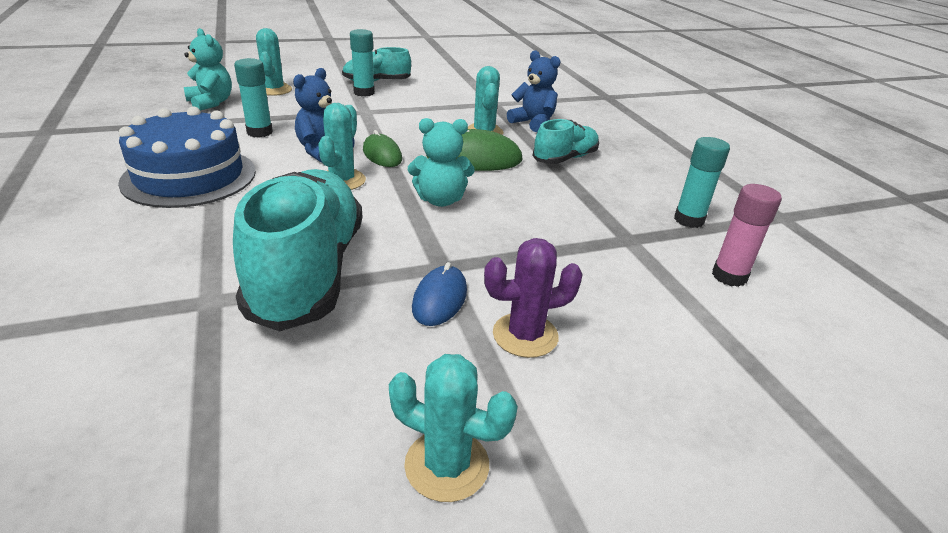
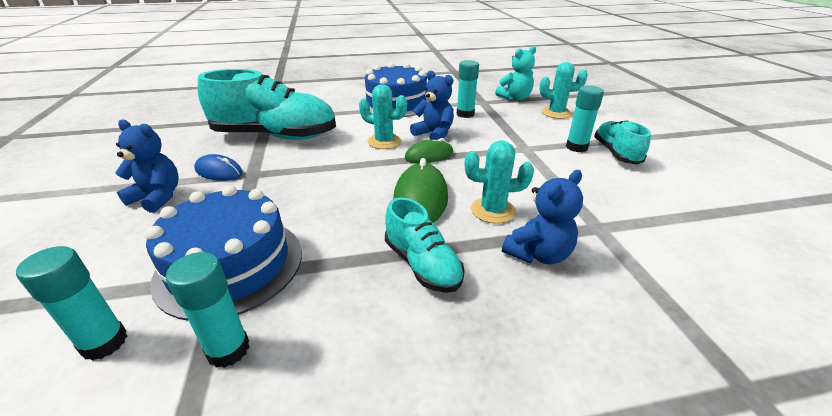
camera: 100 degrees right, 0 degrees up
turquoise cactus [389,354,518,502] -> none
turquoise teddy bear [408,118,474,207] -> none
purple cactus [484,238,583,358] -> blue teddy bear [115,119,179,213]
pink glue stick [712,184,782,287] -> turquoise glue stick [16,246,127,361]
none -> blue cake [145,185,302,320]

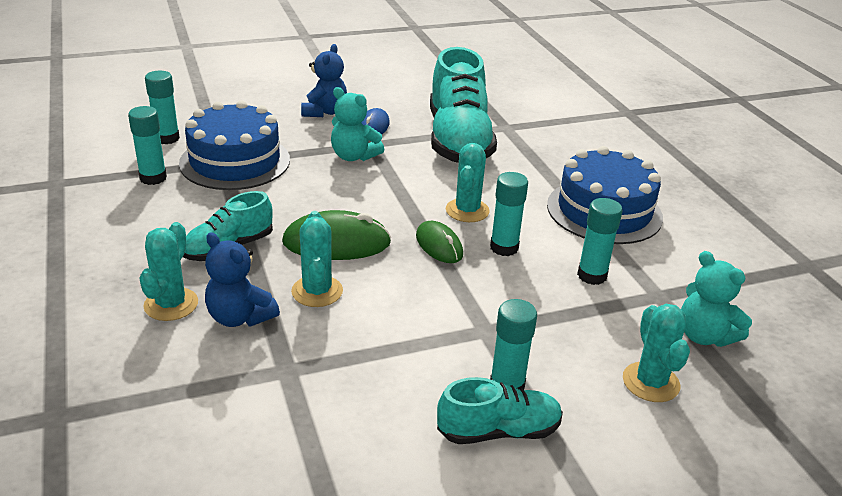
camera: 80 degrees right, 0 degrees up
blue teddy bear [410,71,454,140] -> turquoise glue stick [490,172,528,256]
none -> turquoise cactus [139,222,198,321]
none -> turquoise teddy bear [331,87,384,161]

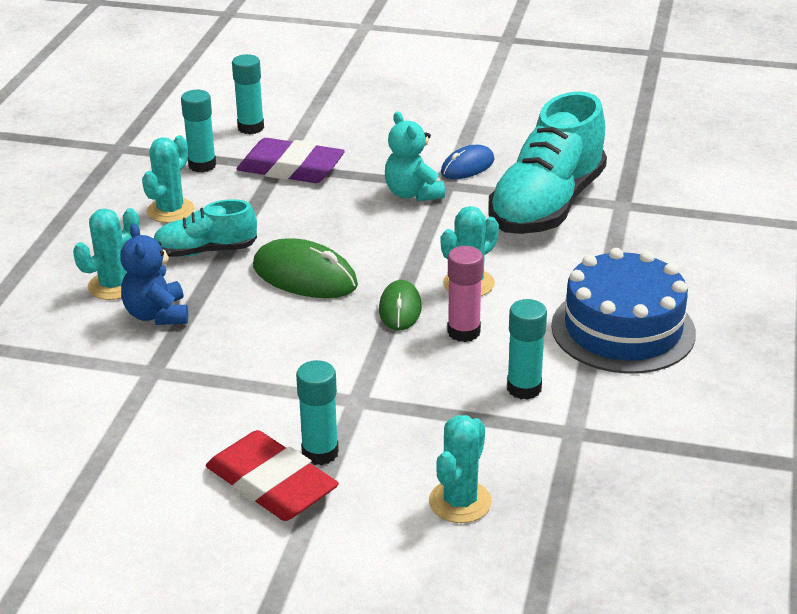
camera: 35 degrees right, 0 degrees up
blue cake [179,100,290,190] -> purple eraser [237,138,345,183]
turquoise cactus [291,211,343,307] -> turquoise cactus moved to [142,135,195,223]
blue teddy bear [301,44,347,117] -> none
turquoise shoe [437,377,563,444] -> red eraser [206,430,339,521]
turquoise glue stick [490,172,528,256] -> pink glue stick [447,246,483,342]
turquoise teddy bear [681,251,752,347] -> none

